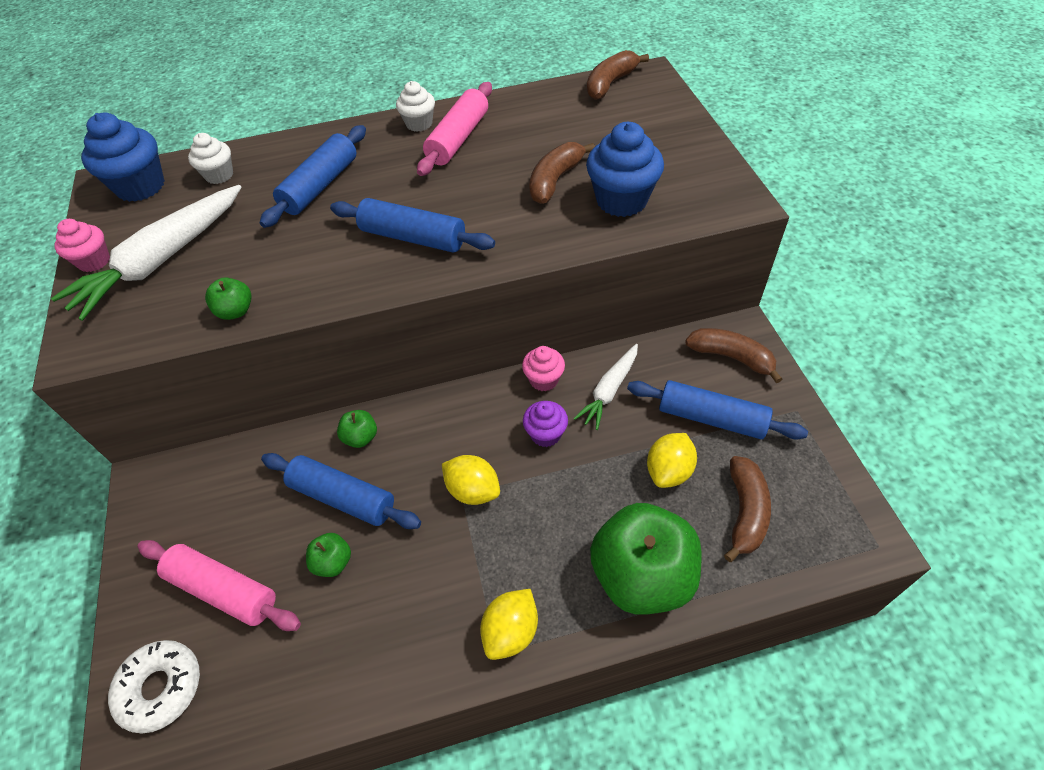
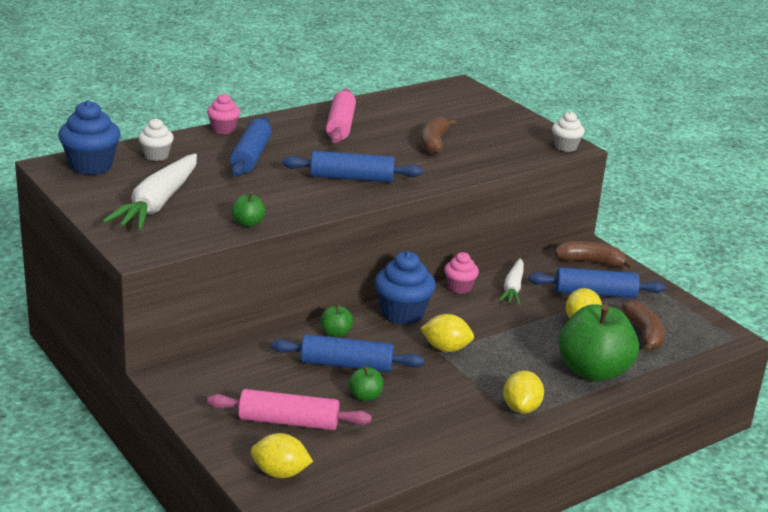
camera: 25 degrees left, 25 degrees down
pink cupcake [54,219,110,272] -> pink cupcake moved to [207,93,240,134]
white donut [108,640,200,733] -> yellow lemon [251,433,313,478]
white cupcake [396,81,435,132] -> white cupcake moved to [552,112,585,152]
purple cupcake [523,401,568,447] -> none
blue cupcake [586,122,664,217] -> blue cupcake moved to [375,251,436,325]
brown banana [587,50,649,100] -> none

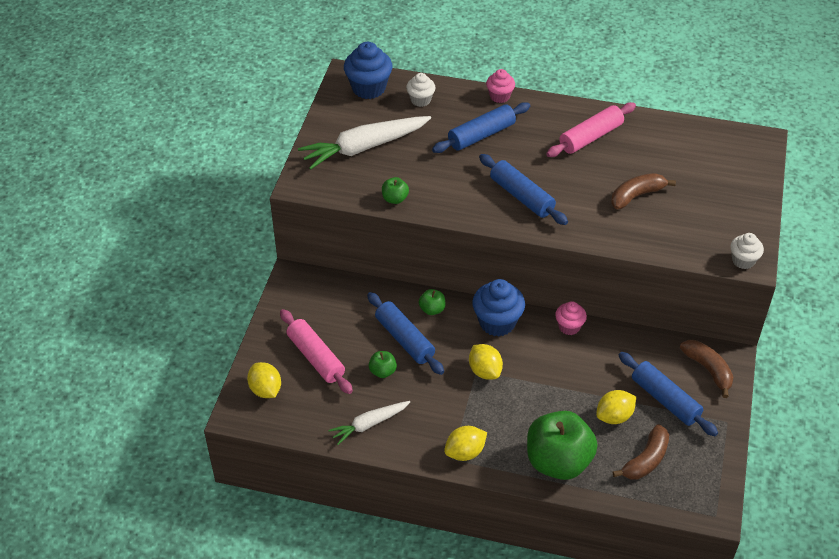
camera: 50 degrees right, 20 degrees up
white carrot [499,258,524,305] -> white carrot moved to [328,401,410,445]

